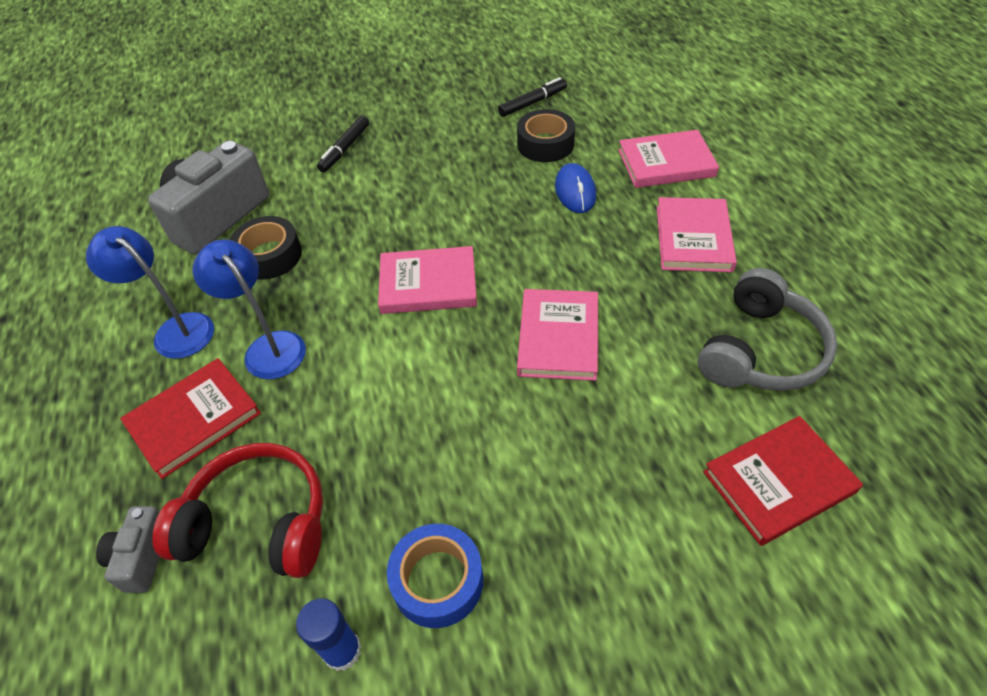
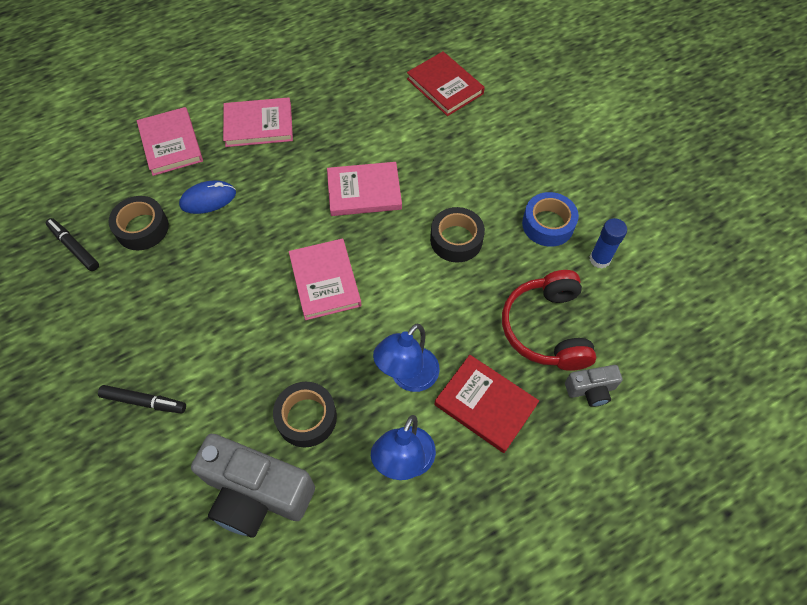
camera: 105 degrees left, 10 degrees up
grey headphones [698,268,837,391] -> none
none -> black tape [430,207,485,263]

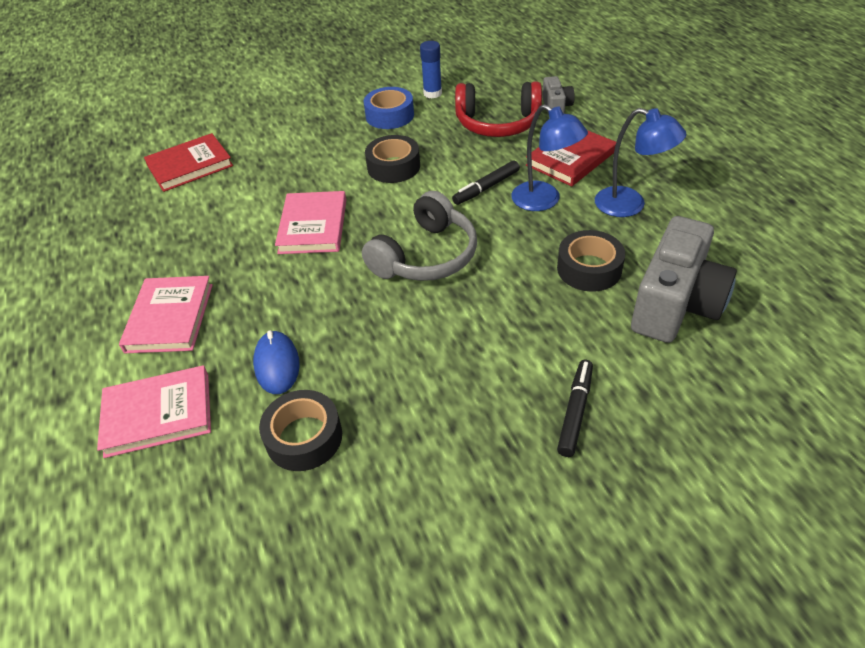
camera: 80 degrees left, 15 degrees down
black marker [46,218,99,271] -> black marker moved to [452,160,520,205]
pink book [289,239,361,320] -> grey headphones [362,191,477,281]

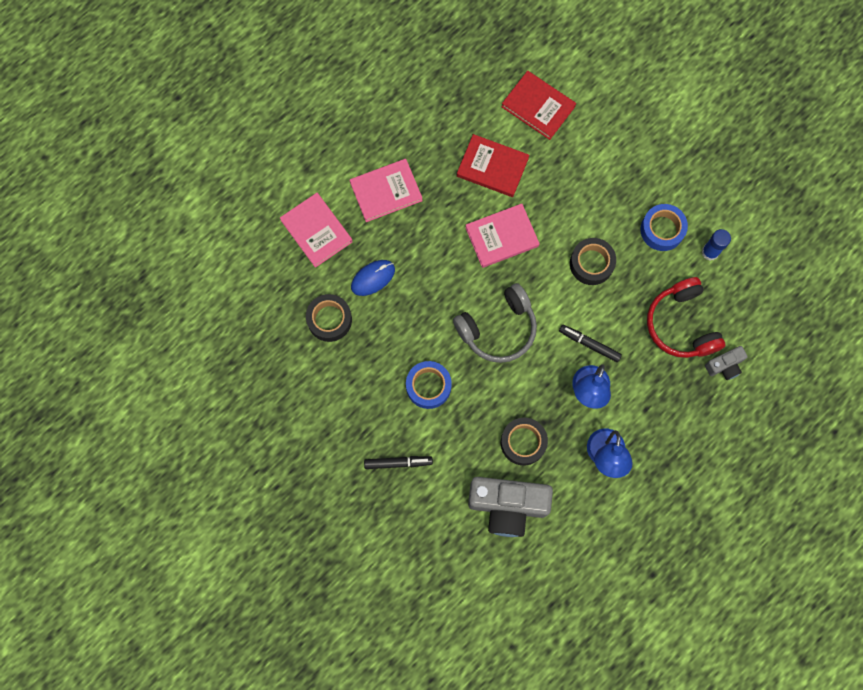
camera: 65 degrees right, 30 degrees up
grey headphones [362,191,477,281] -> grey headphones turned 45 degrees counterclockwise [453,283,537,363]
red book [526,130,616,186] -> red book moved to [457,134,529,197]
none -> blue tape [406,361,452,409]

